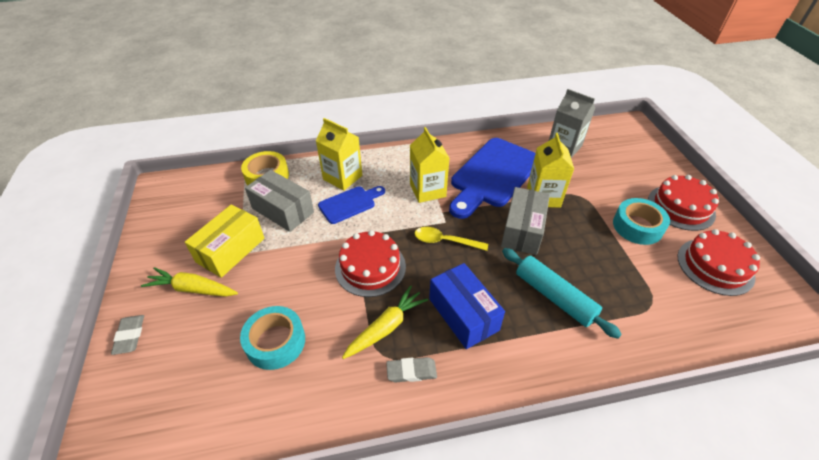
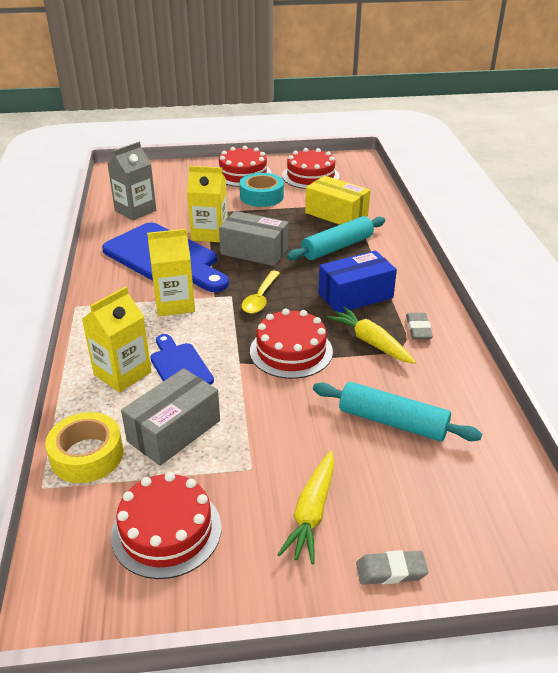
camera: 85 degrees left, 10 degrees down
yellow box [185,204,265,278] -> yellow box moved to [305,176,370,225]
turquoise tape [240,306,305,370] -> turquoise rolling pin [313,382,482,441]
none -> red cake [111,472,221,579]

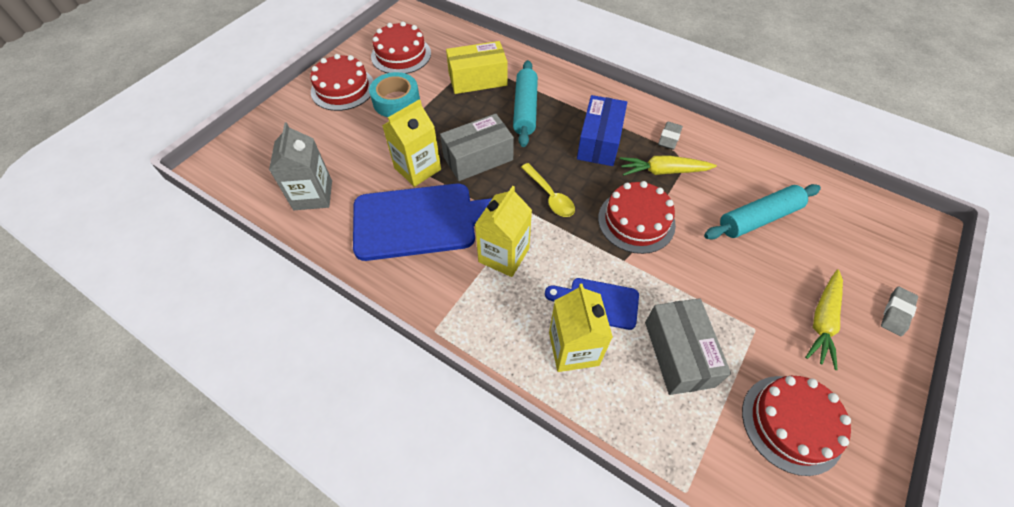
camera: 50 degrees left, 20 degrees up
yellow tape [45,412,124,483] -> none
yellow carrot [277,451,335,565] -> yellow carrot turned 60 degrees clockwise [805,270,843,370]
grey eraser [406,313,433,340] -> grey eraser turned 75 degrees clockwise [658,122,683,150]

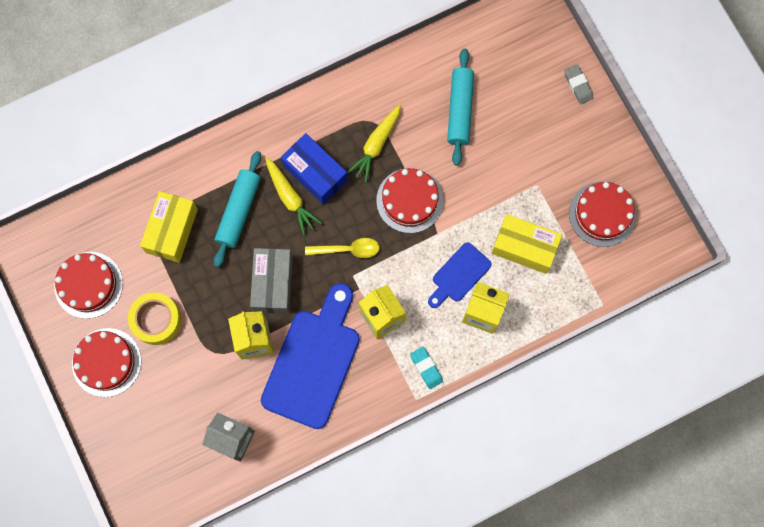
camera: 60 degrees left, 20 degrees up
turquoise tape [369,72,420,117] -> yellow tape [128,292,181,345]
turquoise rolling pin [513,60,538,147] -> turquoise rolling pin turned 75 degrees clockwise [214,151,261,267]
grey box [645,298,731,395] -> yellow box [492,214,562,274]
grey eraser [658,122,683,150] -> none
yellow carrot [805,270,843,370] -> yellow carrot moved to [265,157,322,235]
none -> turquoise eraser [410,347,443,389]

